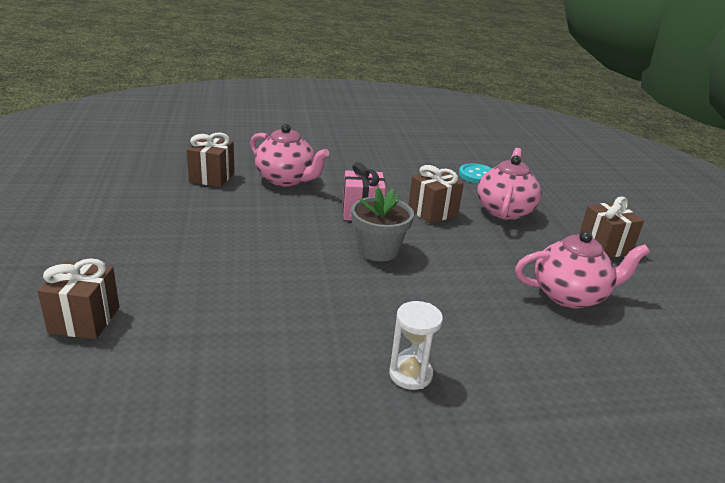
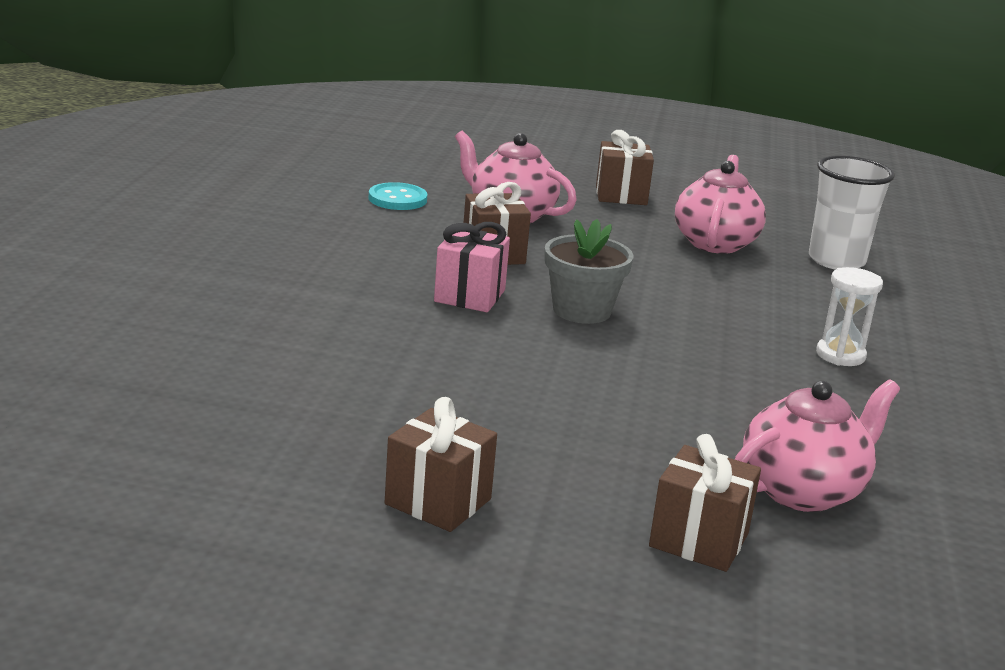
camera: 70 degrees left, 5 degrees down
brown gift [187,132,235,187] -> brown gift moved to [385,397,497,532]
pink teapot [250,124,329,187] -> pink teapot moved to [735,379,900,512]
none -> white cup [809,156,895,270]

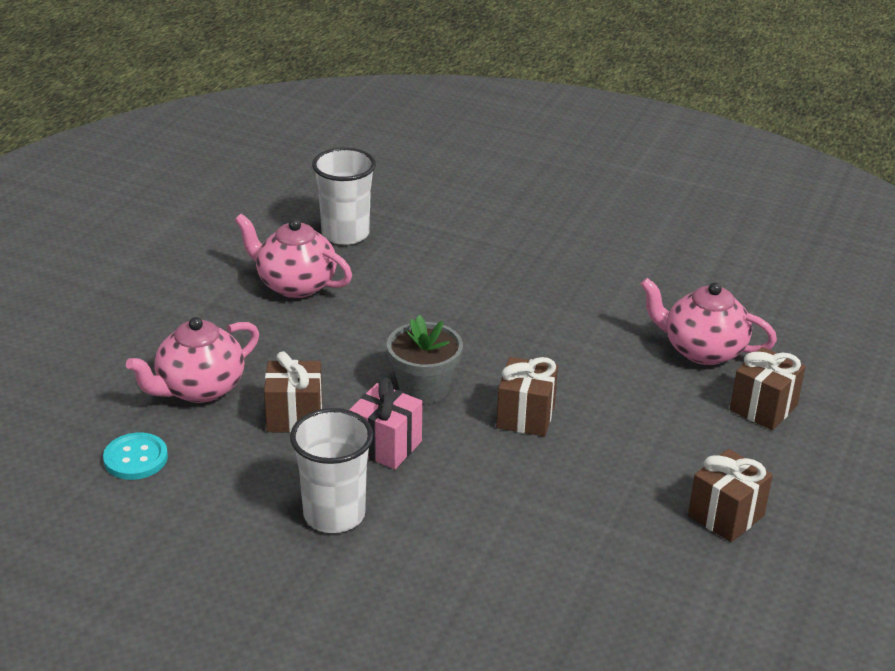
camera: 75 degrees left, 10 degrees up
brown gift [596,130,654,205] -> brown gift moved to [496,357,558,436]
pink teapot [735,379,900,512] -> pink teapot turned 45 degrees counterclockwise [640,278,777,365]
white hourglass [816,267,883,366] -> none
none -> white cup [290,408,374,533]

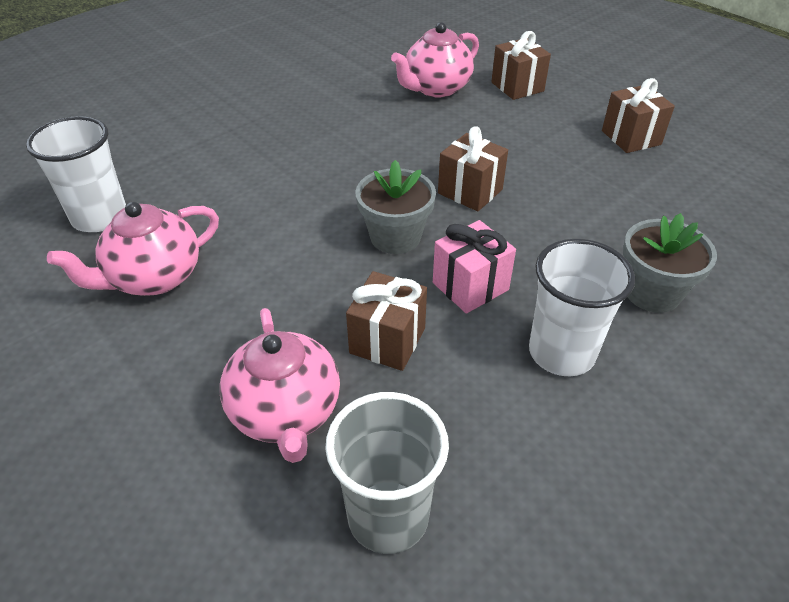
camera: 65 degrees left, 10 degrees up
turquoise button [103,433,168,480] -> grey cup [325,392,449,554]
none -> grey flower pot [623,213,717,313]

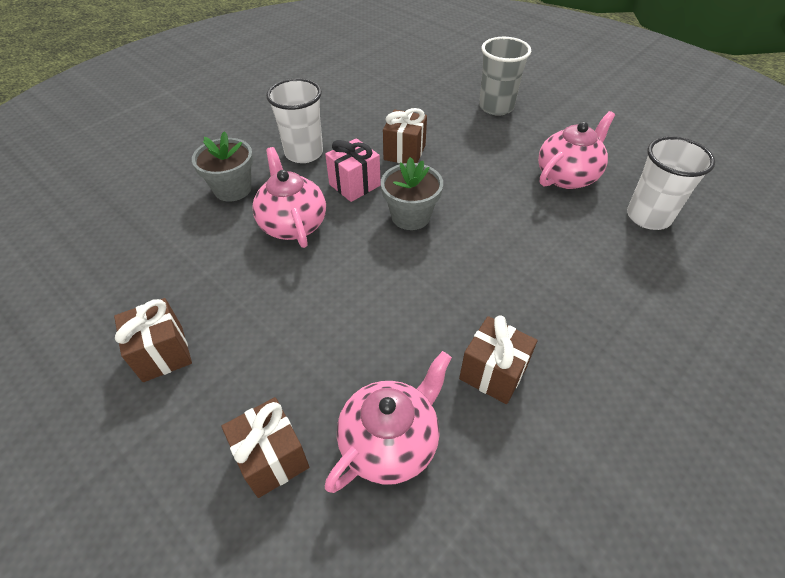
camera: 175 degrees right, 5 degrees up
pink teapot [220,308,340,463] -> pink teapot moved to [252,147,326,248]
grey cup [325,392,449,554] -> grey cup moved to [479,37,531,116]
brown gift [438,126,508,211] -> brown gift moved to [459,316,538,404]

